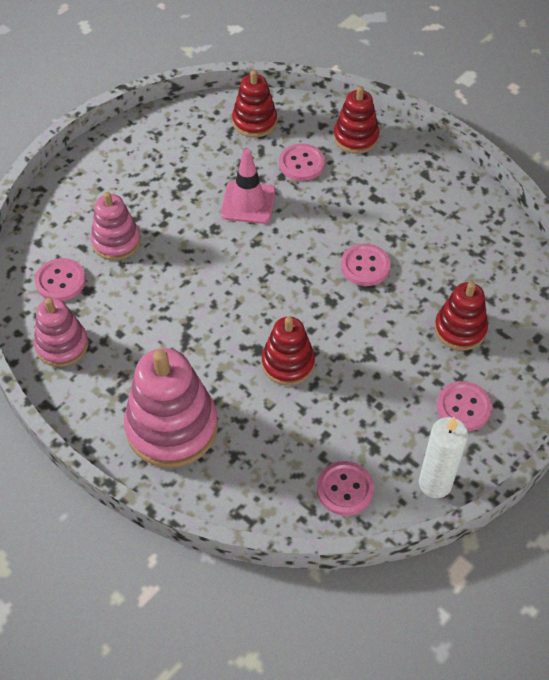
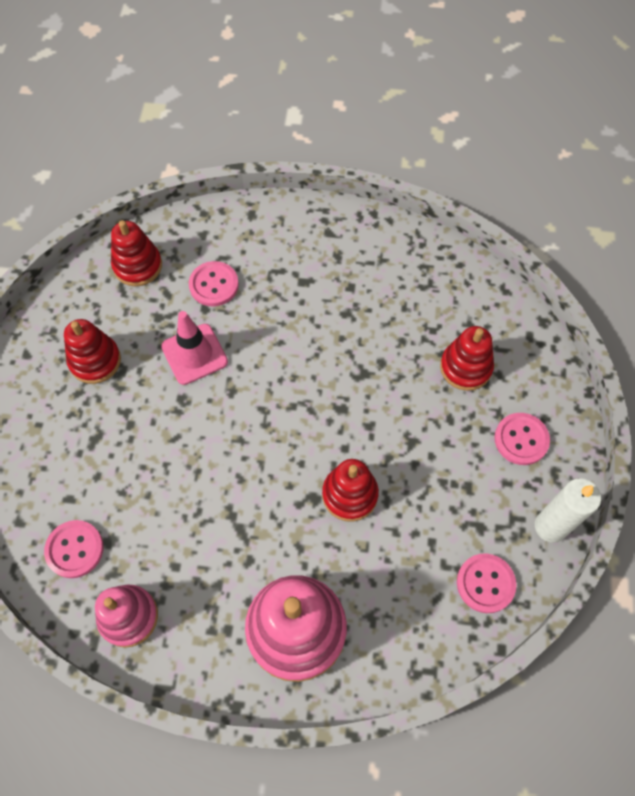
camera: 35 degrees left, 10 degrees up
pink stacking toy [91,192,141,260] -> none
red stacking toy [333,86,379,154] -> red stacking toy moved to [64,319,121,384]
pink button [341,243,391,286] -> none

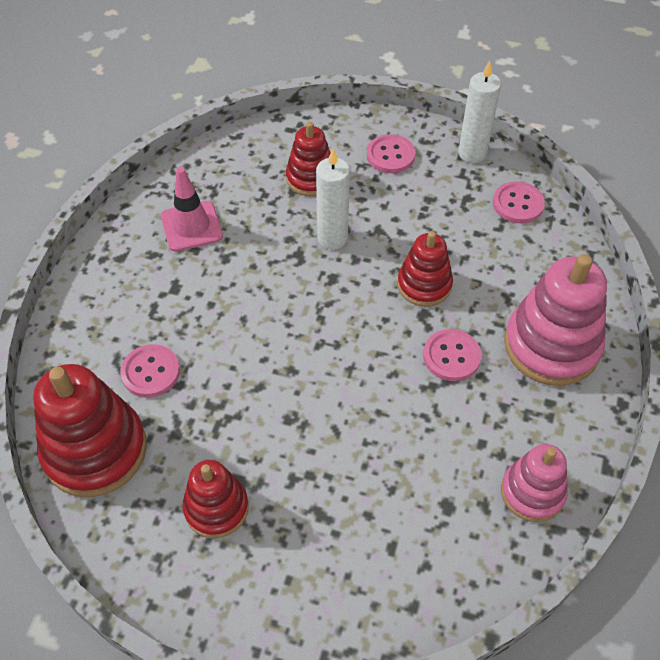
camera: 80 degrees left, 10 degrees down
pink button [44,520,103,578] -> pink button moved to [423,329,481,381]
red stacking toy [111,220,162,286] -> red stacking toy [33,364,147,497], size x1.67
pink traffic cone [161,311,228,385] -> pink traffic cone moved to [161,167,223,252]
none -> white candle [316,148,350,249]

